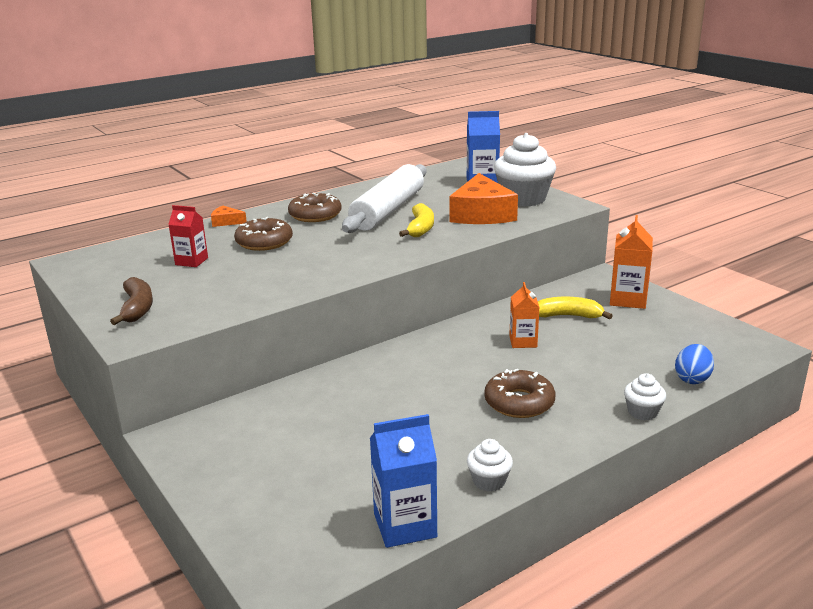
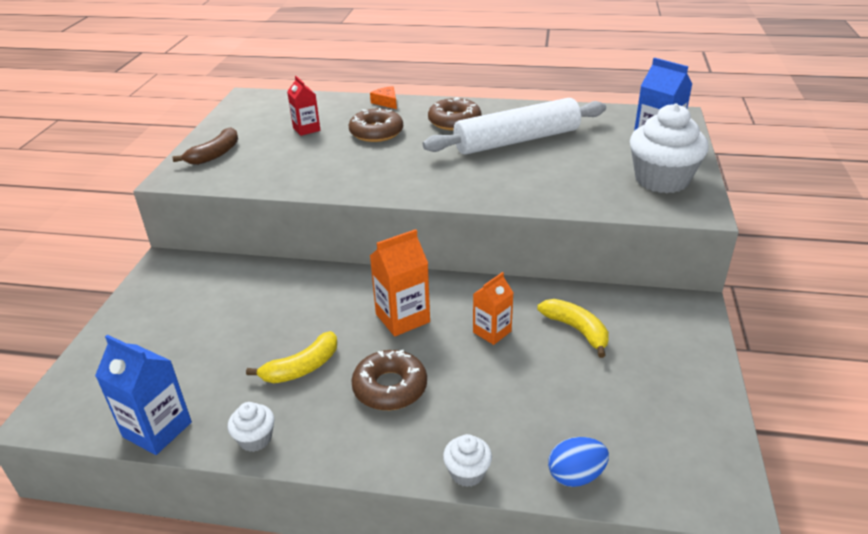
camera: 45 degrees right, 10 degrees up
yellow banana [399,203,434,237] -> yellow banana moved to [246,331,337,383]
orange cheese [449,173,518,224] -> none
orange carton [610,215,653,309] -> orange carton moved to [370,229,430,337]

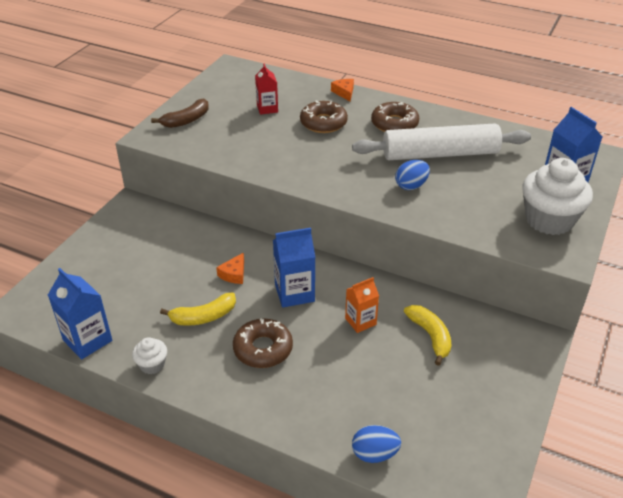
camera: 15 degrees right, 5 degrees up
orange carton [370,229,430,337] -> blue carton [273,228,315,308]
white cupcake [443,434,492,487] -> none
none -> orange cheese [216,253,244,284]
none -> blue egg [395,160,430,190]

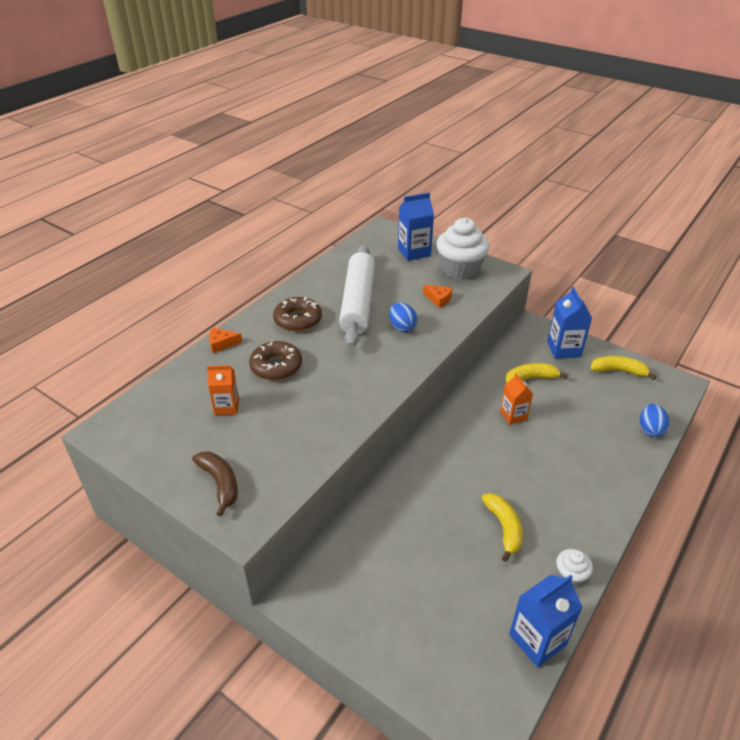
camera: 80 degrees left, 0 degrees up
orange cheese [216,253,244,284] -> orange cheese moved to [423,285,452,308]
brown donut [233,319,293,368] -> none
red carton [255,63,278,115] -> orange carton [207,365,239,415]
blue carton [273,228,315,308] -> blue carton moved to [547,287,592,359]
none -> yellow banana [591,356,656,380]

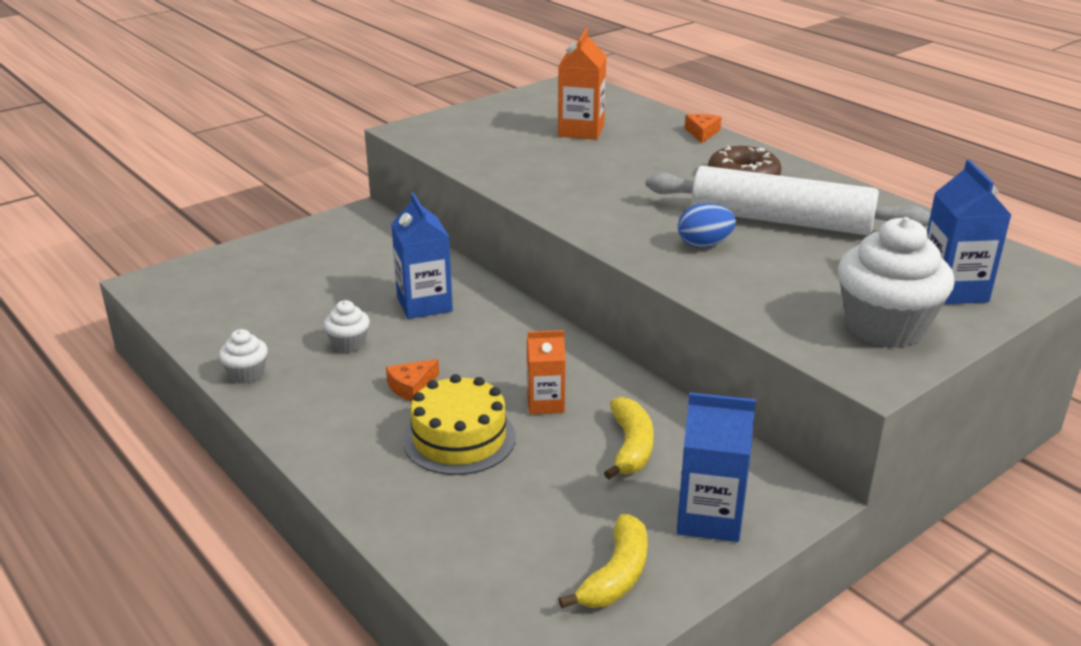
camera: 105 degrees right, 10 degrees down
brown banana [192,452,238,517] -> none
orange carton [207,365,239,415] -> orange carton [558,29,606,140], size x1.52
brown donut [249,341,302,381] -> none
orange cheese [423,285,452,308] -> orange cheese moved to [386,359,439,402]
yellow banana [482,493,523,562] -> white cupcake [323,300,370,353]
blue carton [509,575,583,667] -> blue carton moved to [391,193,453,319]
blue egg [640,404,670,437] -> none
none -> yellow cake [403,374,516,475]

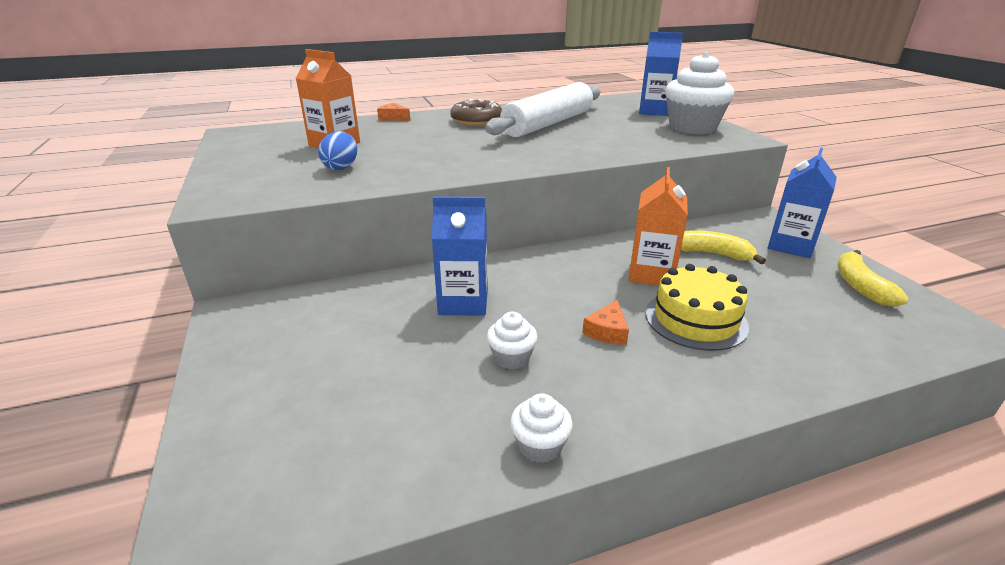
camera: 70 degrees left, 0 degrees up
orange cheese [386,359,439,402] -> orange cheese turned 45 degrees clockwise [582,300,629,345]
orange carton [527,330,566,414] -> orange carton [628,167,688,286], size x1.52
yellow banana [559,514,648,608] -> yellow banana turned 135 degrees counterclockwise [838,250,909,306]
blue egg [678,204,736,248] -> blue egg moved to [318,131,357,170]

